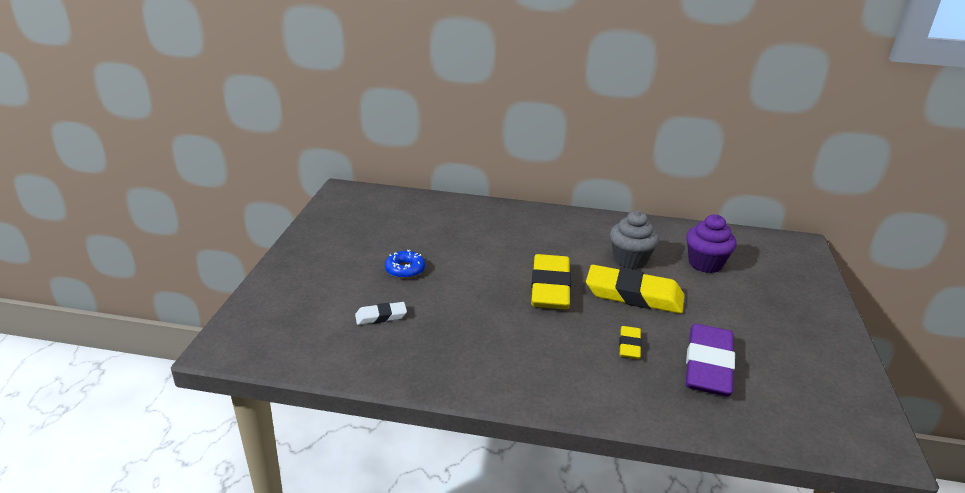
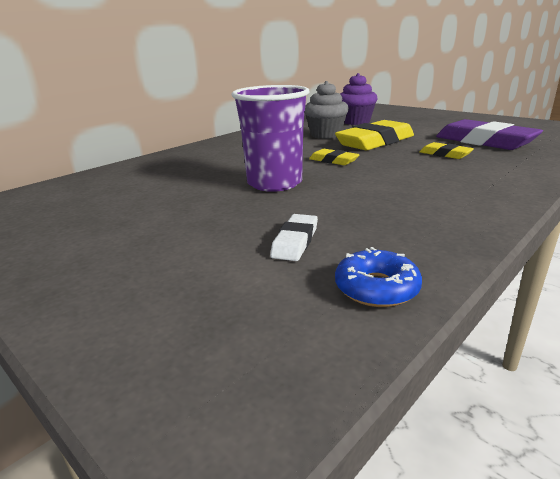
camera: 55 degrees left, 5 degrees down
blue donut [385,250,425,279] -> blue donut moved to [335,247,422,307]
yellow eraser [531,254,571,309] -> yellow eraser [309,149,360,165], size x0.49
none -> purple cup [231,85,309,192]

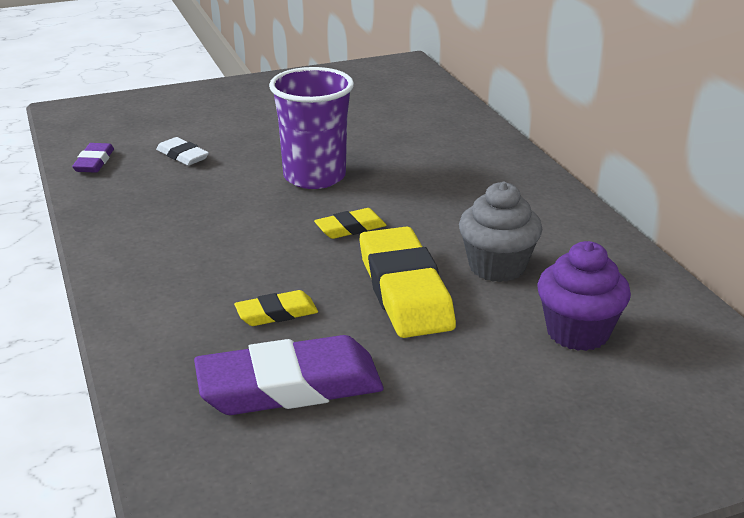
camera: 115 degrees right, 5 degrees up
blue donut [335,247,422,307] -> purple eraser [72,143,114,173]

